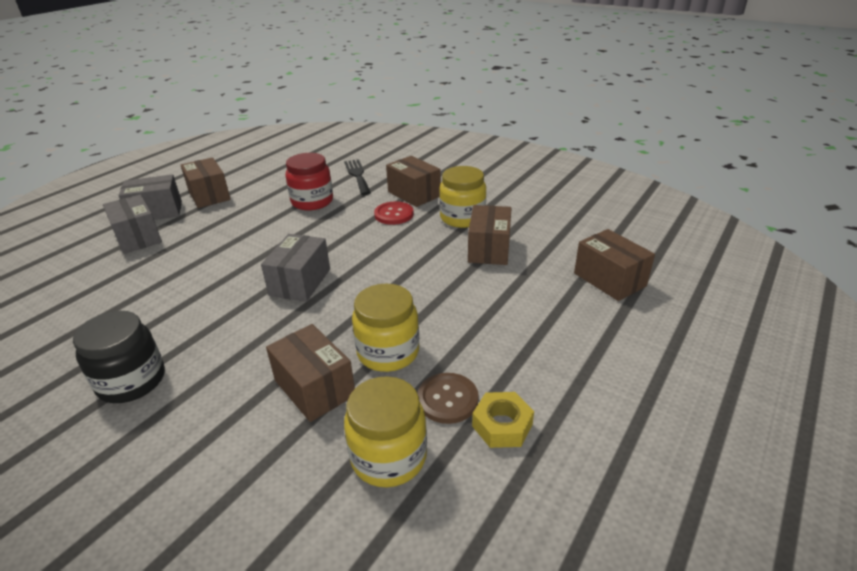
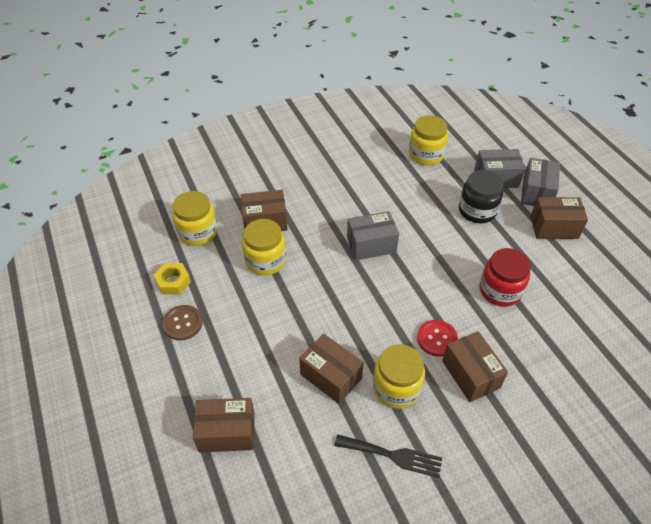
camera: 120 degrees right, 15 degrees up
black jar [73,311,165,403] -> black jar moved to [459,170,503,223]
grey box [261,234,330,302] -> grey box turned 60 degrees counterclockwise [347,211,399,260]
black fork [344,159,371,195] -> black fork moved to [335,434,442,478]
brown box [386,156,441,207] -> brown box turned 75 degrees clockwise [442,331,508,402]
brown button [417,373,479,424] -> brown button moved to [162,305,203,340]
none -> yellow jar [409,115,448,165]

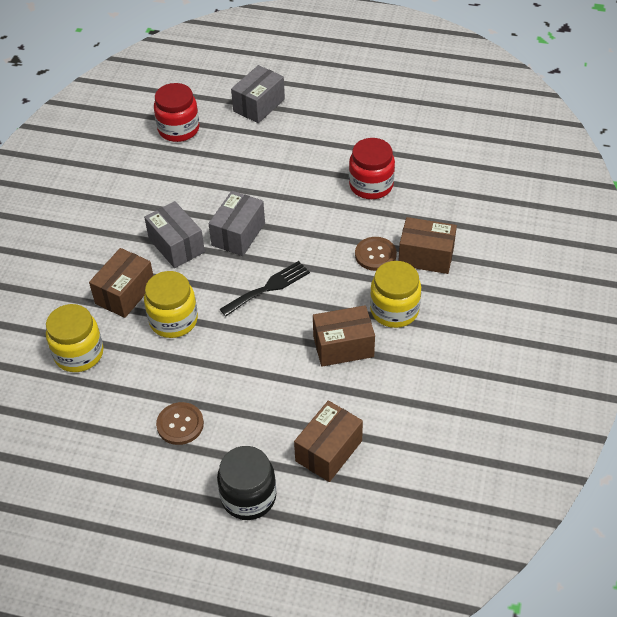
camera: 50 degrees left, 0 degrees up
yellow nut [154,263,191,294] -> none
black fork [335,434,442,478] -> black fork moved to [220,261,310,316]
yellow jar [409,115,448,165] -> red jar [154,83,200,142]
red button [417,320,458,356] -> brown button [355,237,397,271]
black jar [459,170,503,223] -> black jar moved to [217,446,276,520]
grey box [521,158,560,206] -> grey box moved to [144,201,205,268]
brown box [530,197,588,239] -> none

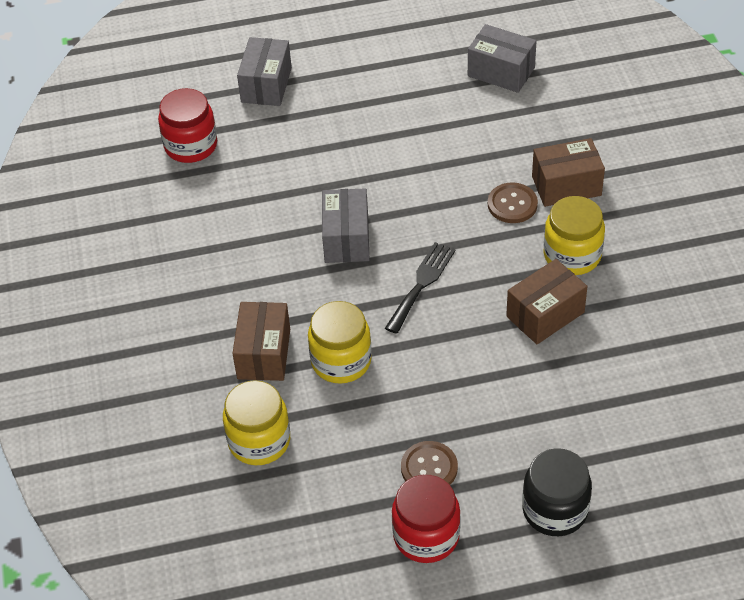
camera: 25 degrees left, 0 degrees up
grey box [144,201,205,268] -> grey box moved to [468,24,537,93]
brown box [294,401,363,482] -> none
red jar [349,138,395,199] -> red jar moved to [392,475,461,563]

